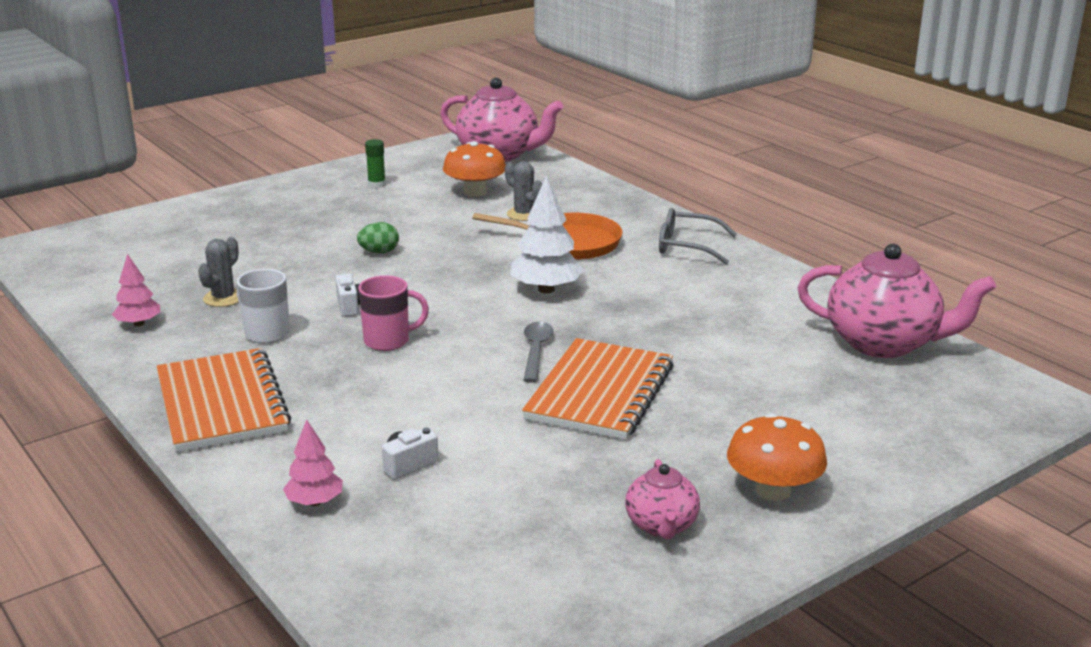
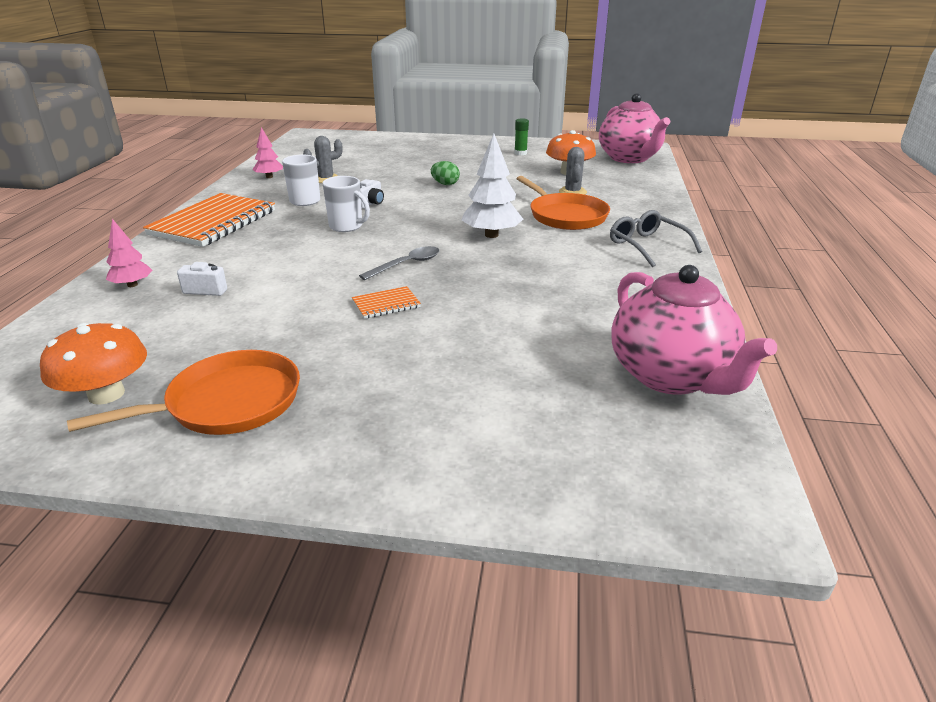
camera: 45 degrees right, 5 degrees up
pink mug [358,275,429,351] -> white mug [323,176,370,232]
orange notebook [522,338,674,440] -> orange notebook [352,286,421,319], size x0.44
pink teapot [625,459,700,539] -> orange pan [67,350,300,435]
orange mushroom [727,413,827,501] -> orange mushroom moved to [40,323,147,405]

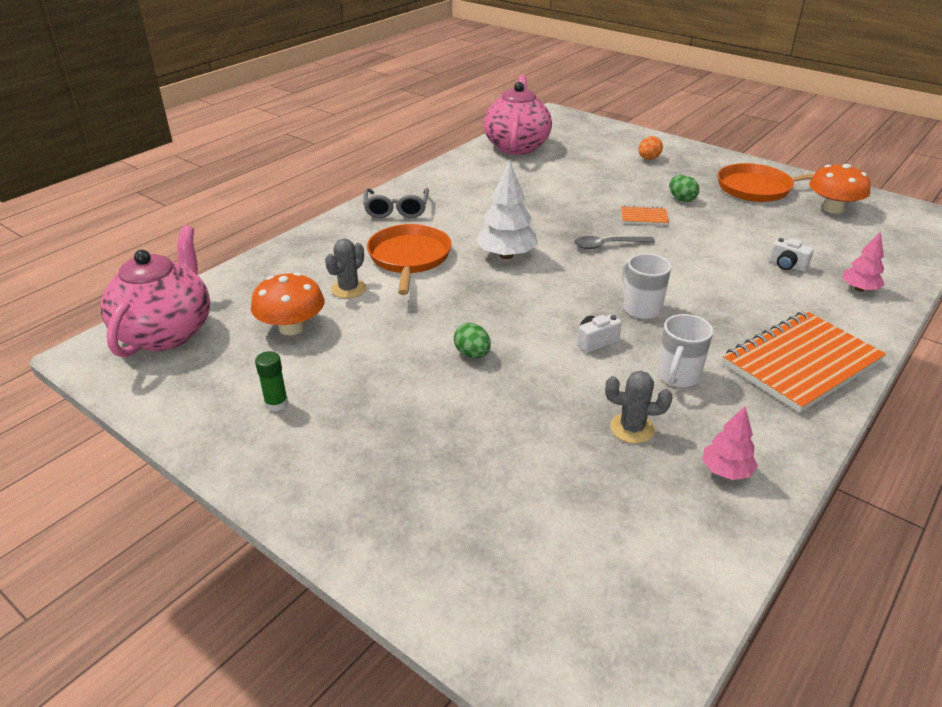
camera: 150 degrees left, 5 degrees up
none -> orange egg [638,136,663,160]
none -> green egg [669,175,699,202]

